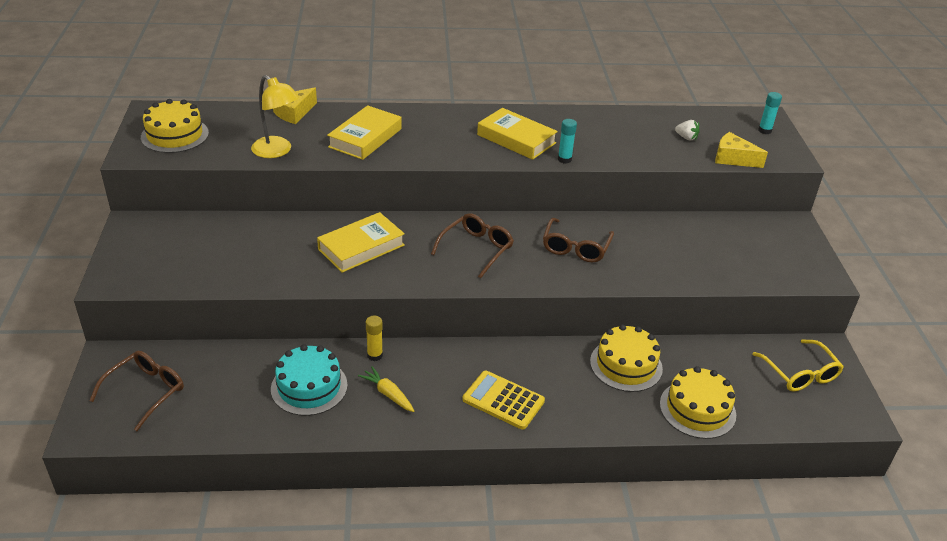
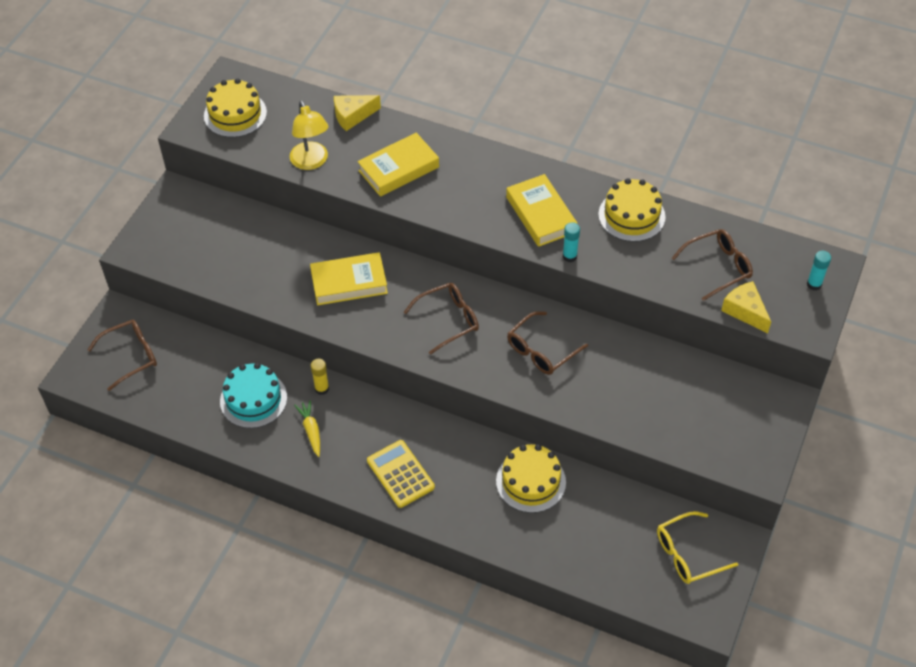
camera: 30 degrees right, 15 degrees up
yellow cake [660,366,736,439] -> yellow cake moved to [598,178,666,242]
white strawberry [675,120,700,140] -> brown glasses [672,229,753,301]
yellow glasses [753,339,844,392] -> yellow glasses turned 60 degrees clockwise [657,511,738,584]

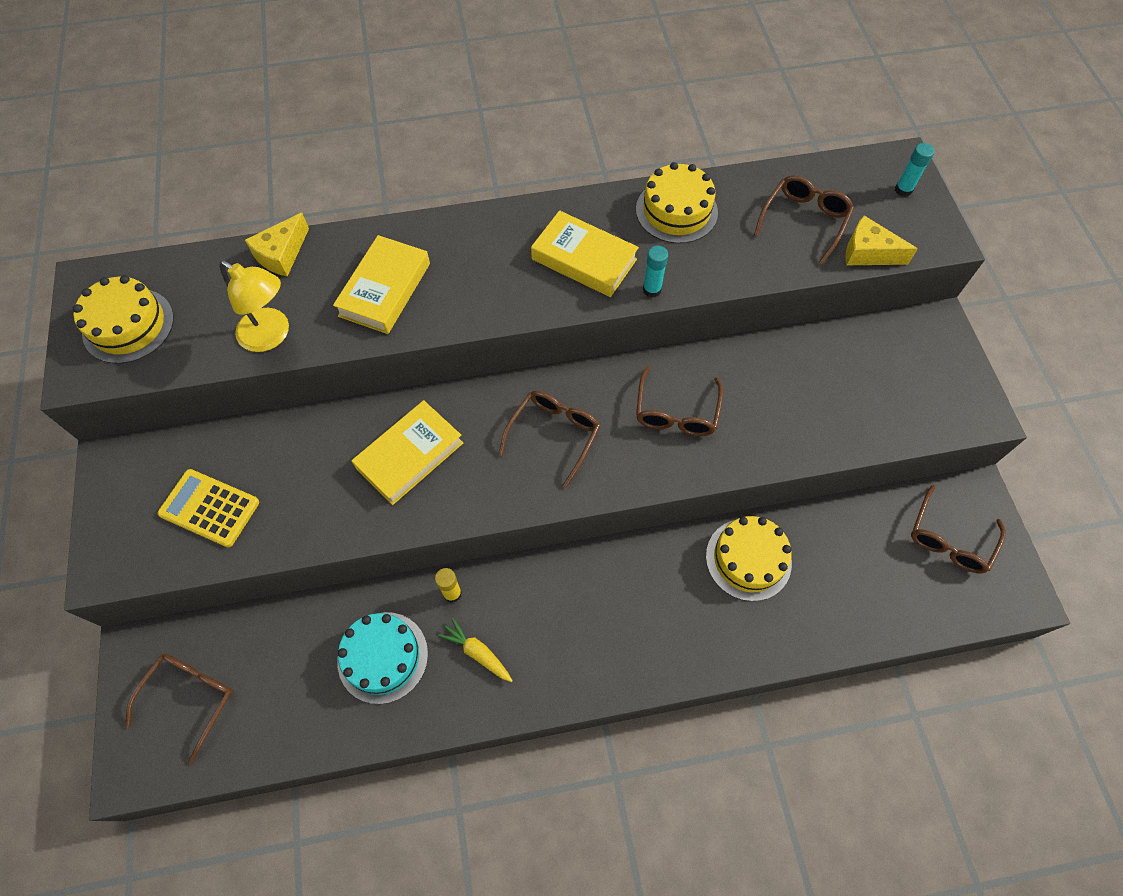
camera: 35 degrees left, 10 degrees up
yellow calculator [367,440,435,508] -> yellow calculator moved to [157,469,259,547]
yellow glasses [657,511,738,584] -> brown glasses [911,485,1006,573]

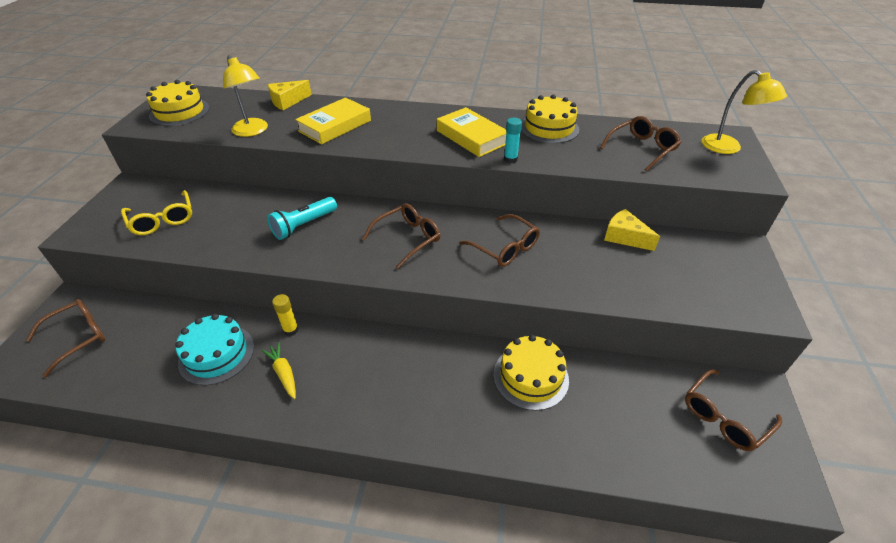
camera: 20 degrees right, 20 degrees down
yellow calculator [157,469,259,547] -> yellow glasses [121,190,192,235]
yellow book [352,400,463,505] -> turquoise flashlight [267,197,337,240]
brown glasses [636,366,723,436] -> brown glasses turned 75 degrees counterclockwise [459,214,540,267]
yellow cheese [845,216,918,265] -> yellow cheese moved to [604,209,660,251]
turquoise glue stick [895,143,935,197] -> yellow lamp [702,70,787,154]

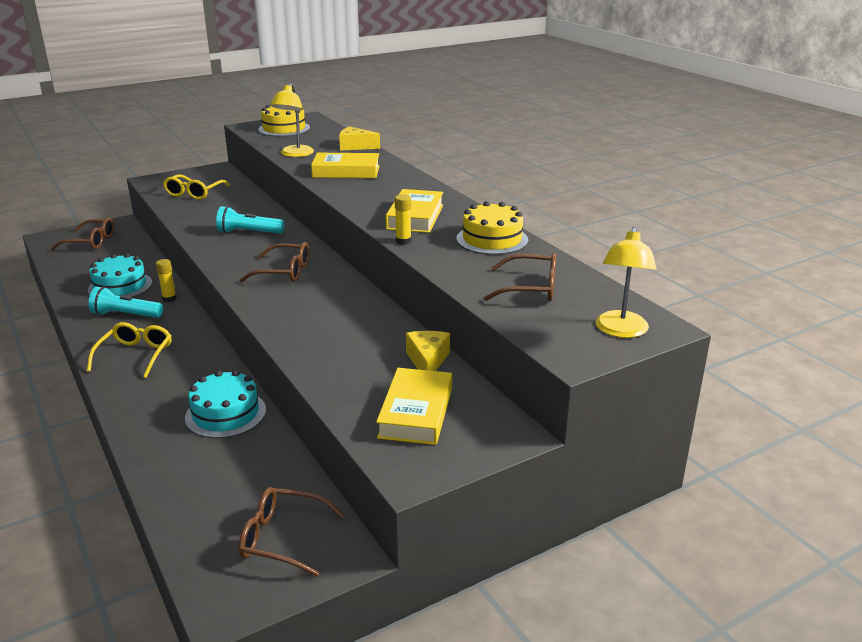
camera: 50 degrees right, 15 degrees down
yellow carrot [262,342,296,399] -> turquoise flashlight [88,287,163,318]
brown glasses [459,214,540,267] -> none
yellow cake [493,335,569,411] -> turquoise cake [185,370,266,438]
turquoise glue stick [504,118,522,163] -> yellow glue stick [395,194,411,245]
none -> yellow glasses [87,322,172,378]
none -> yellow book [376,368,452,445]

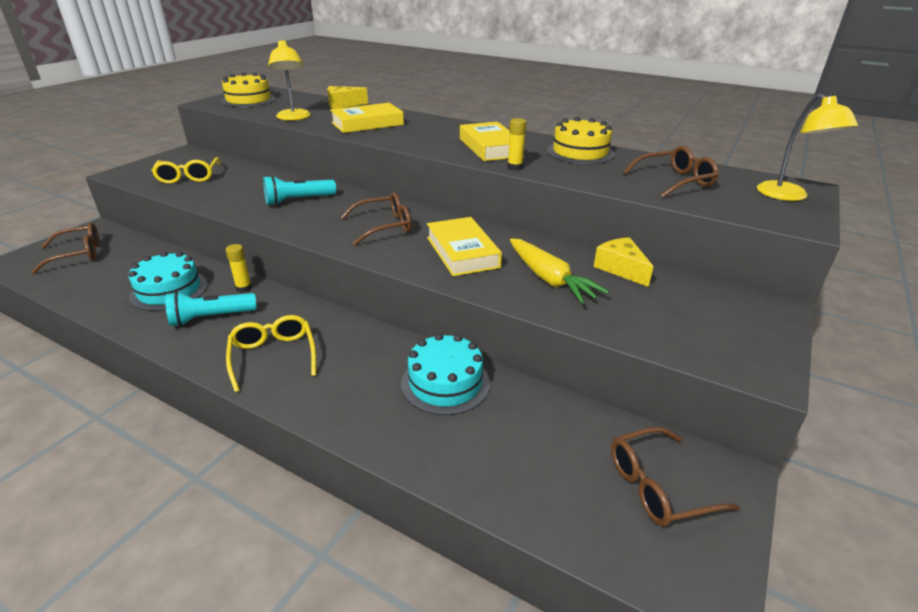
camera: 30 degrees left, 5 degrees up
yellow book [376,368,452,445] -> yellow book moved to [427,217,502,276]
none -> yellow carrot [510,238,609,304]

